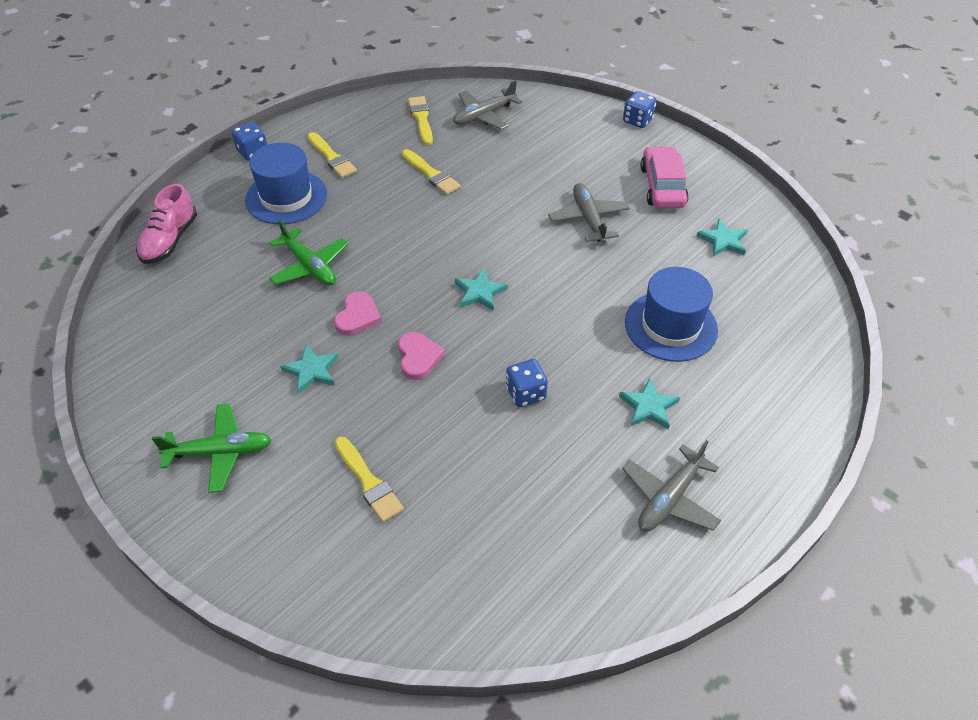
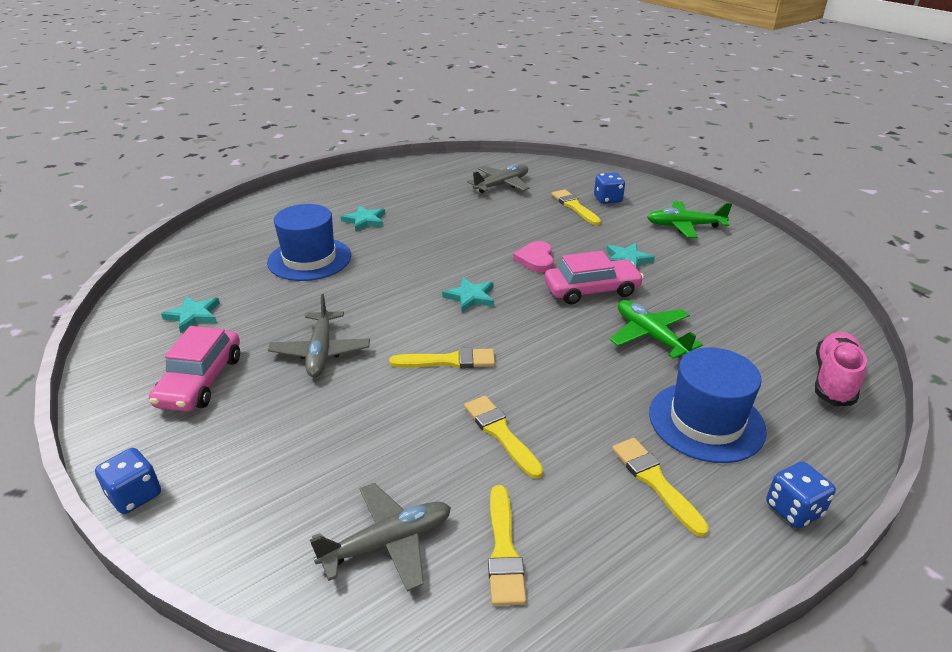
camera: 170 degrees left, 15 degrees down
pink heart [334,291,382,336] -> pink car [545,251,644,304]
blue dice [506,359,548,407] -> blue dice moved to [594,172,625,204]
grey plane [622,440,721,532] -> grey plane moved to [467,164,530,193]
none -> yellow brush [389,348,495,368]

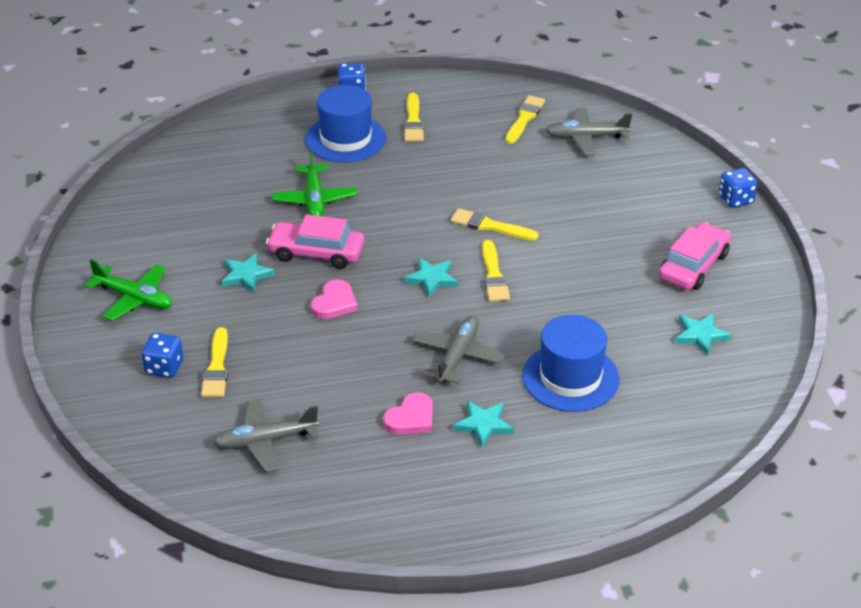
camera: 155 degrees left, 5 degrees up
grey plane [268,294,370,377] -> grey plane moved to [412,316,505,384]
yellow brush [464,396,543,479] -> yellow brush moved to [482,240,510,302]
pink shoe [815,332,867,406] -> none
none -> pink heart [383,392,433,435]

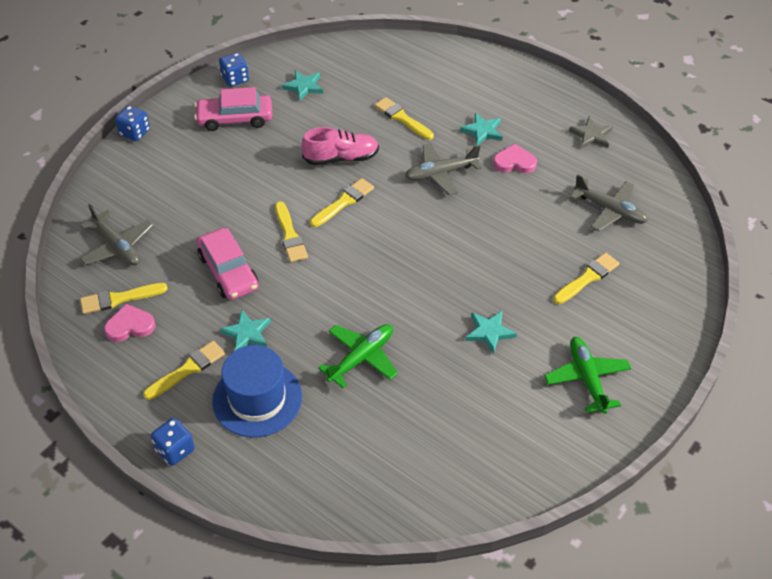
camera: 130 degrees left, 10 degrees up
blue dice [142,333,183,378] -> blue dice moved to [219,53,249,87]
pink car [266,214,364,269] -> pink car moved to [197,228,258,300]
pink heart [311,279,358,319] -> pink heart moved to [104,304,155,342]
turquoise star [404,258,458,297] -> turquoise star moved to [220,310,271,350]
blue hat [522,315,620,412] -> yellow brush [375,97,434,140]
none -> pink shoe [302,127,379,165]
none -> grey star [569,117,613,149]

